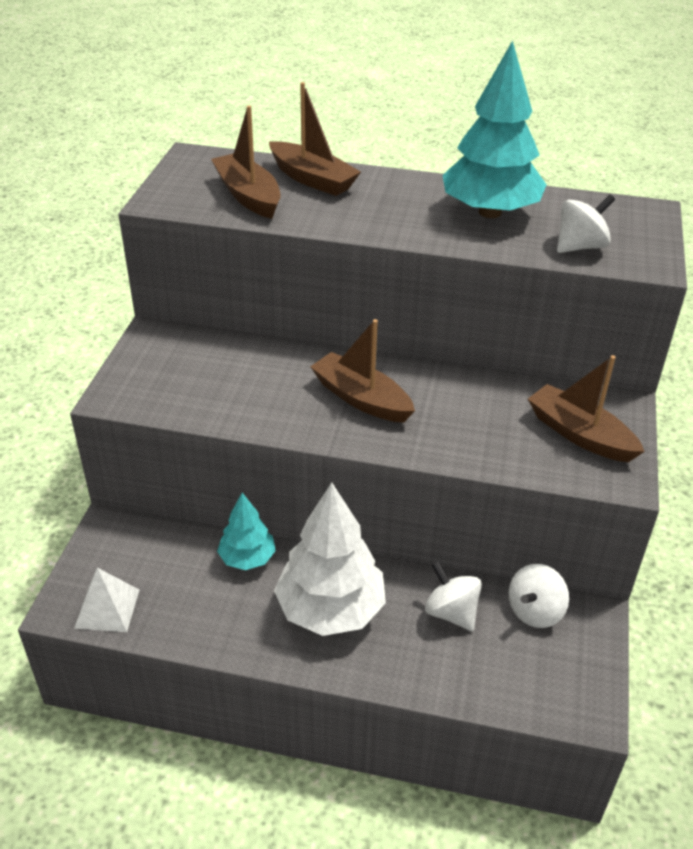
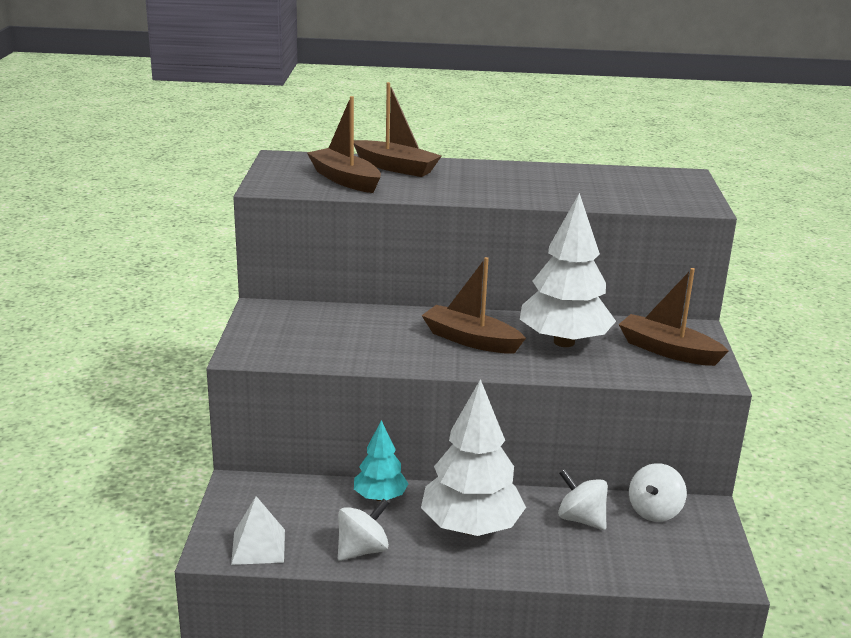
camera: 10 degrees left, 15 degrees down
turquoise tree [442,40,547,218] -> none
white spinning top [557,194,615,253] -> white spinning top moved to [338,498,389,561]
none -> white tree [520,193,616,347]

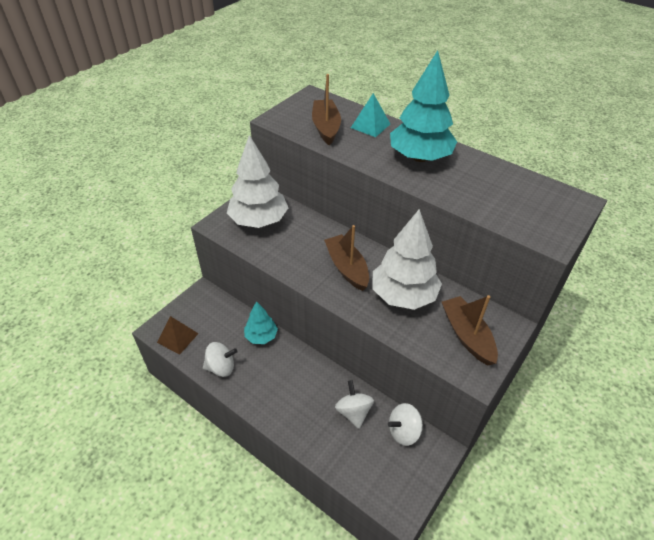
camera: 35 degrees right, 20 degrees up
white pyramid [231,496,285,565] -> brown pyramid [157,316,199,355]
brown boat [354,82,442,177] -> turquoise pyramid [351,93,390,137]
white tree [421,379,526,536] -> white tree moved to [227,135,288,228]
none -> turquoise tree [390,50,457,162]

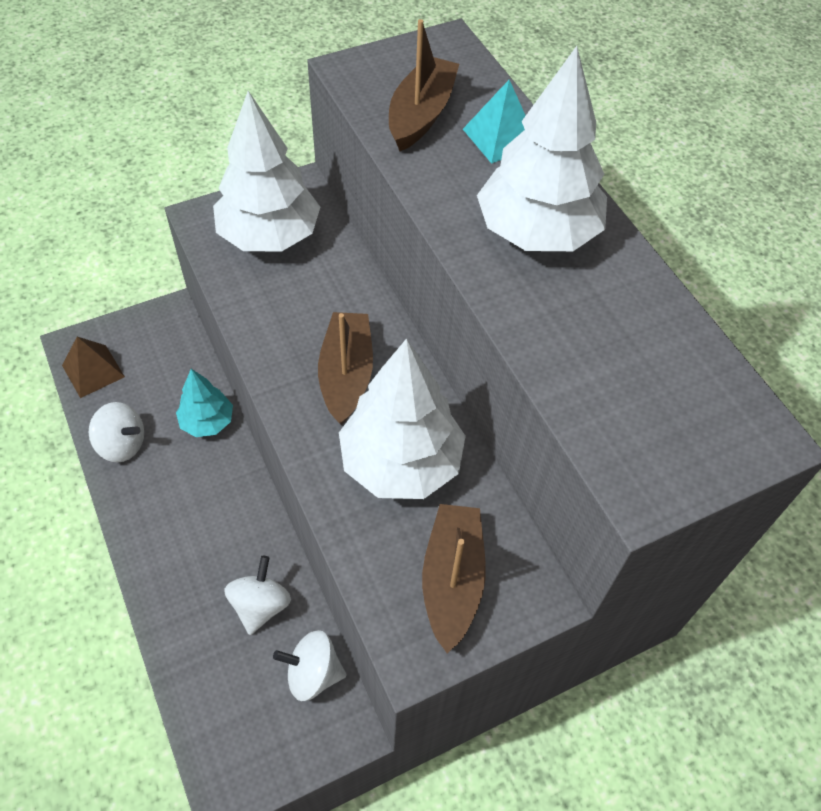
camera: 25 degrees right, 10 degrees up
turquoise tree [390,50,457,162] -> white tree [477,46,607,251]

